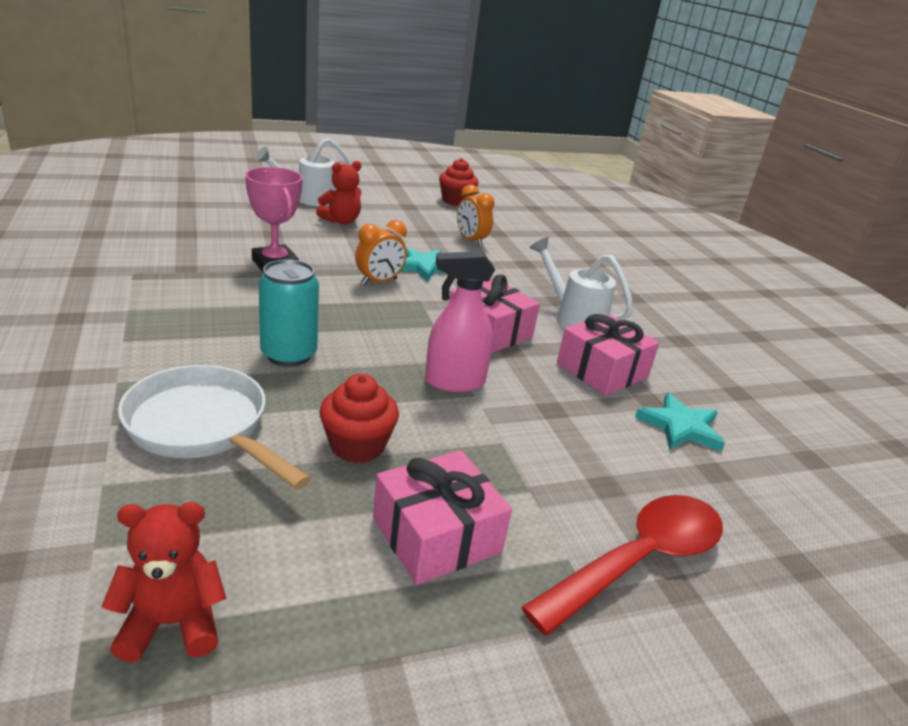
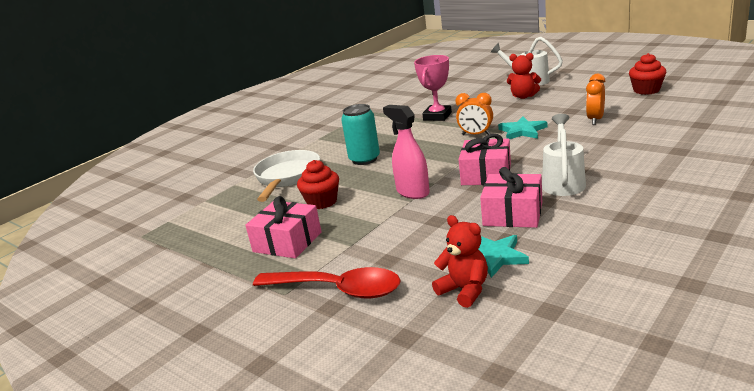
camera: 65 degrees right, 5 degrees down
red teddy bear [102,502,227,663] -> red teddy bear moved to [432,215,488,308]

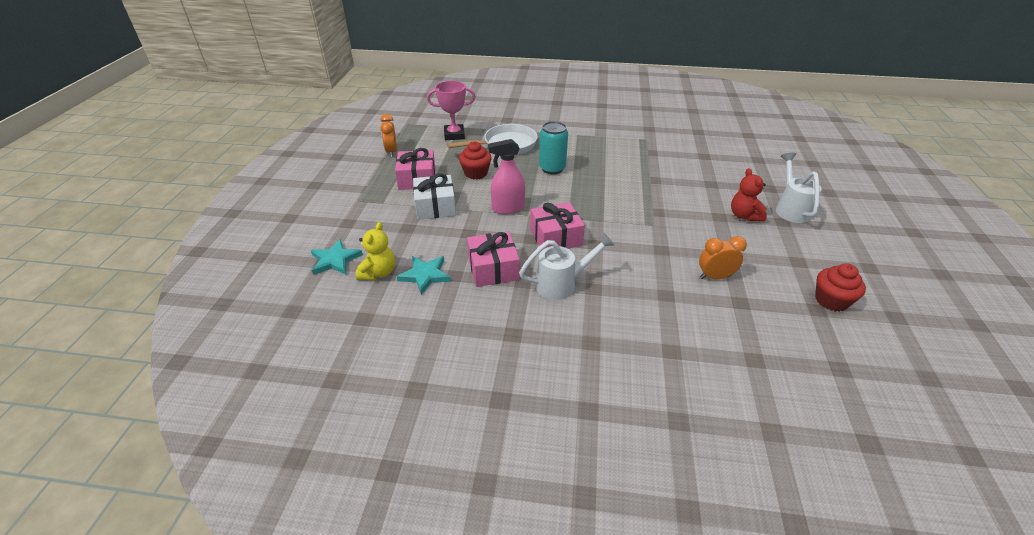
camera: 55 degrees right, 15 degrees up
red spoon [253,267,401,298] -> none
pink spray bottle [383,105,430,199] -> pink spray bottle turned 120 degrees counterclockwise [488,139,525,215]
pink trophy [414,55,452,121] -> pink trophy moved to [427,81,475,140]
red teddy bear [432,215,488,308] -> yellow teddy bear [356,222,395,280]
orange clock [456,93,493,135] -> orange clock moved to [380,114,397,157]
turquoise star [498,116,547,139] -> turquoise star moved to [311,239,363,275]
none -> white gift [413,173,456,220]

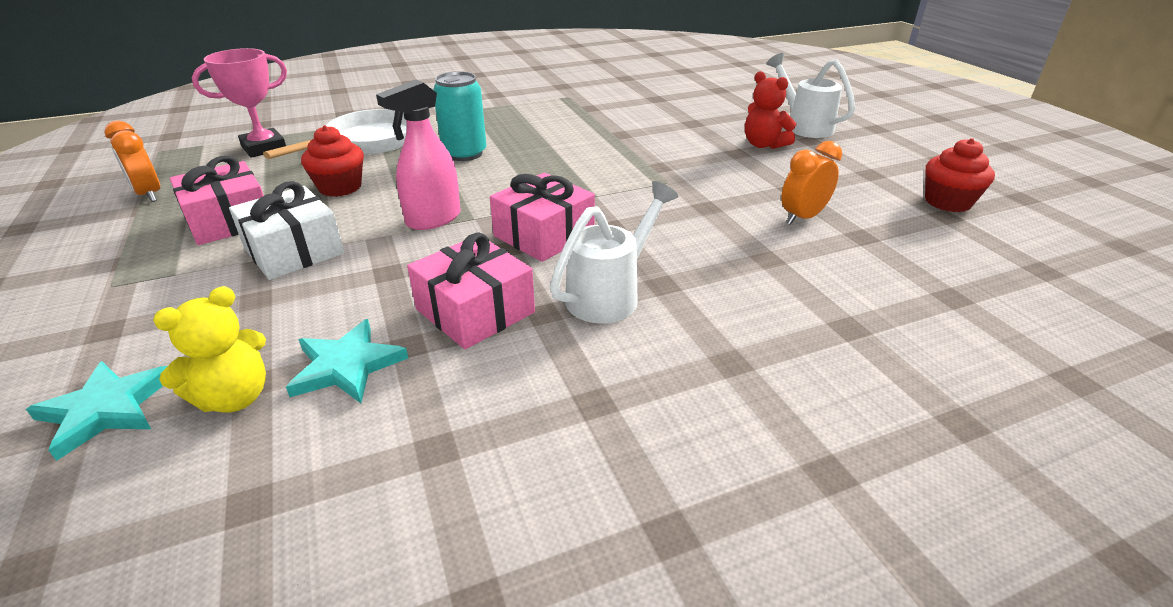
camera: 30 degrees left, 5 degrees down
yellow teddy bear [356,222,395,280] -> yellow teddy bear turned 60 degrees clockwise [153,286,266,413]

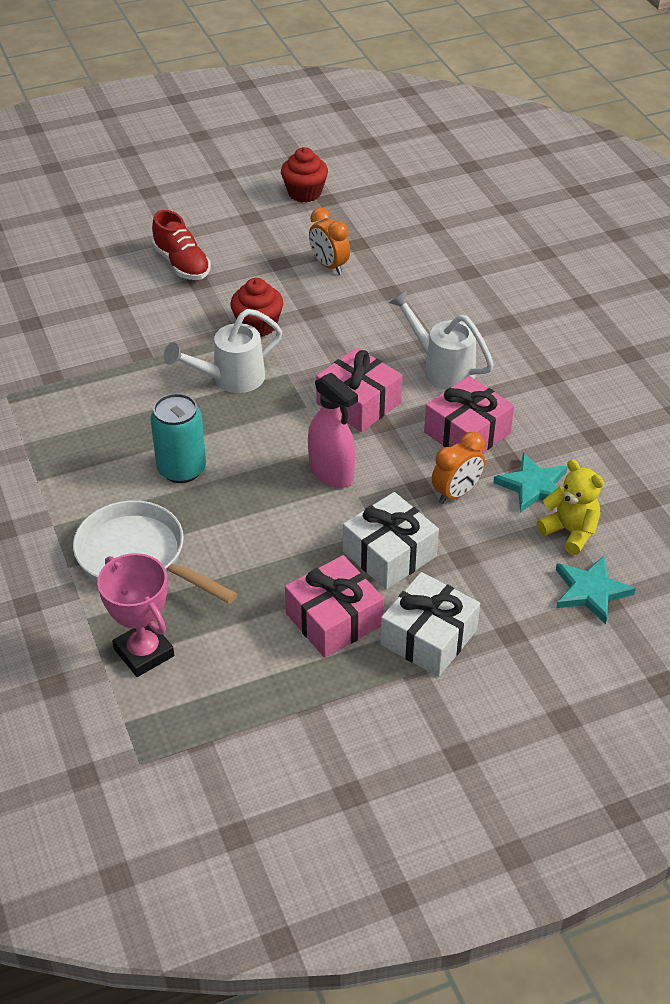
camera: 90 degrees left, 10 degrees up
orange clock [104,120,160,202] -> orange clock moved to [432,432,485,504]
red cupcake [301,125,364,197] -> red cupcake moved to [230,278,283,337]
red teddy bear [745,71,796,149] -> red shoe [152,210,211,280]
white watering can [766,53,855,138] -> white watering can moved to [164,309,282,393]
none -> white gift [380,572,480,677]

